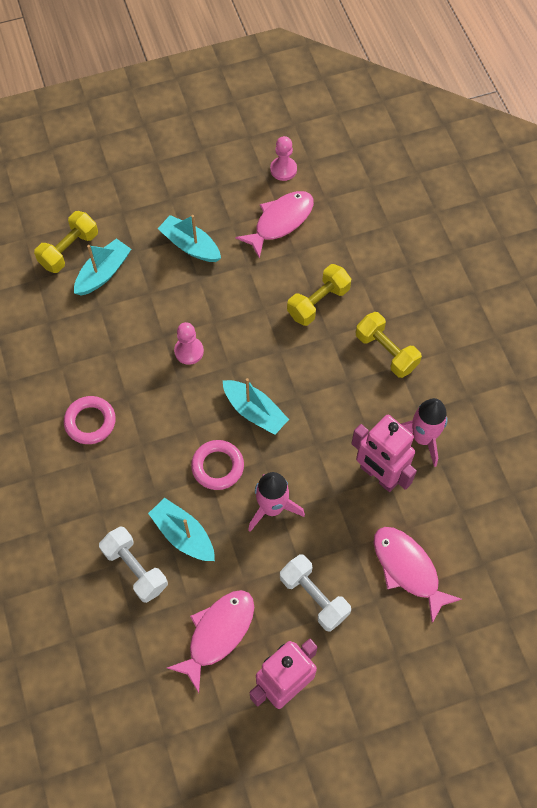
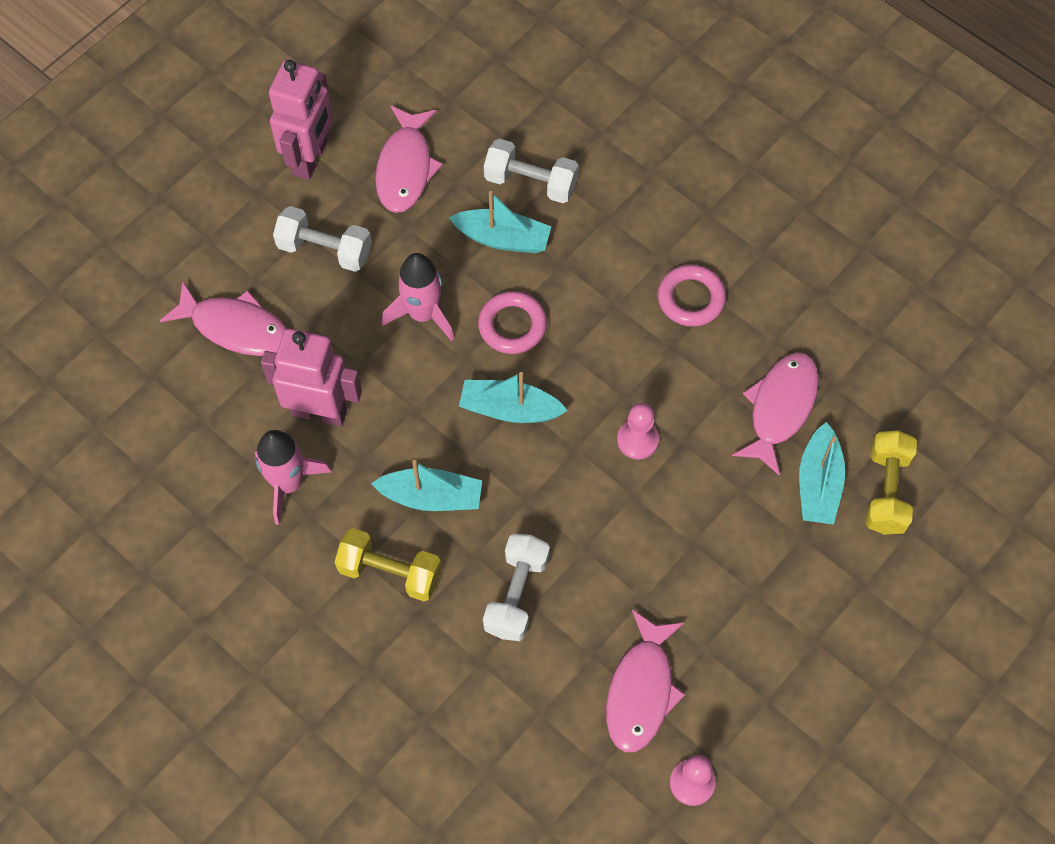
camera: 150 degrees right, 0 degrees up
turquoise boat [157,215,221,262] -> turquoise boat moved to [371,460,482,511]
yellow dumbbell [287,264,351,326] -> white dumbbell [483,534,550,641]
none -> pink fish [732,352,819,476]

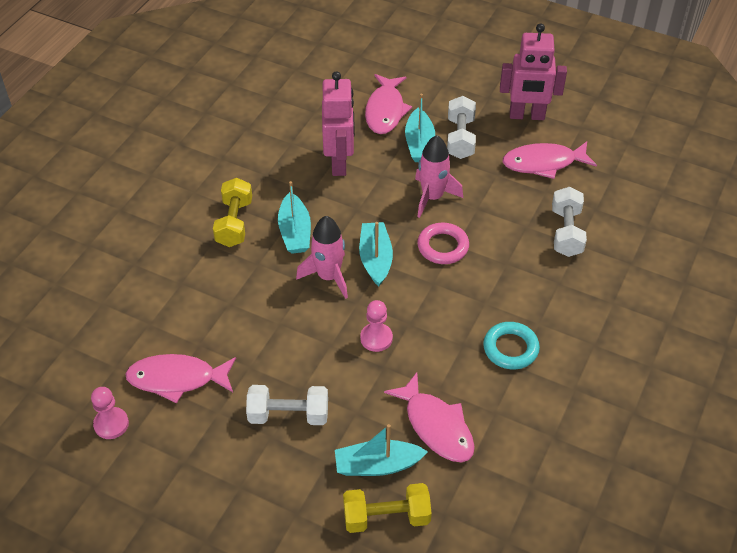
camera: 75 degrees right, 15 degrees down
pink rocket [255,430,331,525] -> pink rocket moved to [296,216,348,299]
turquoise boat [449,191,552,253] -> turquoise boat moved to [405,94,435,162]
white dumbbell [483,534,550,641] -> white dumbbell moved to [246,385,328,425]
pink ring [658,264,726,327] -> turquoise ring [483,322,540,369]
pink fish [732,352,819,476] -> pink fish turned 45 degrees clockwise [384,373,475,462]

